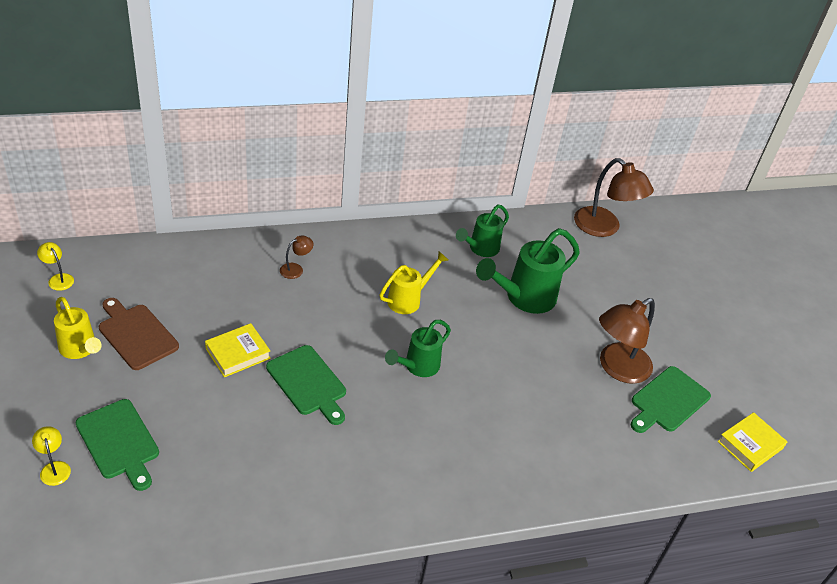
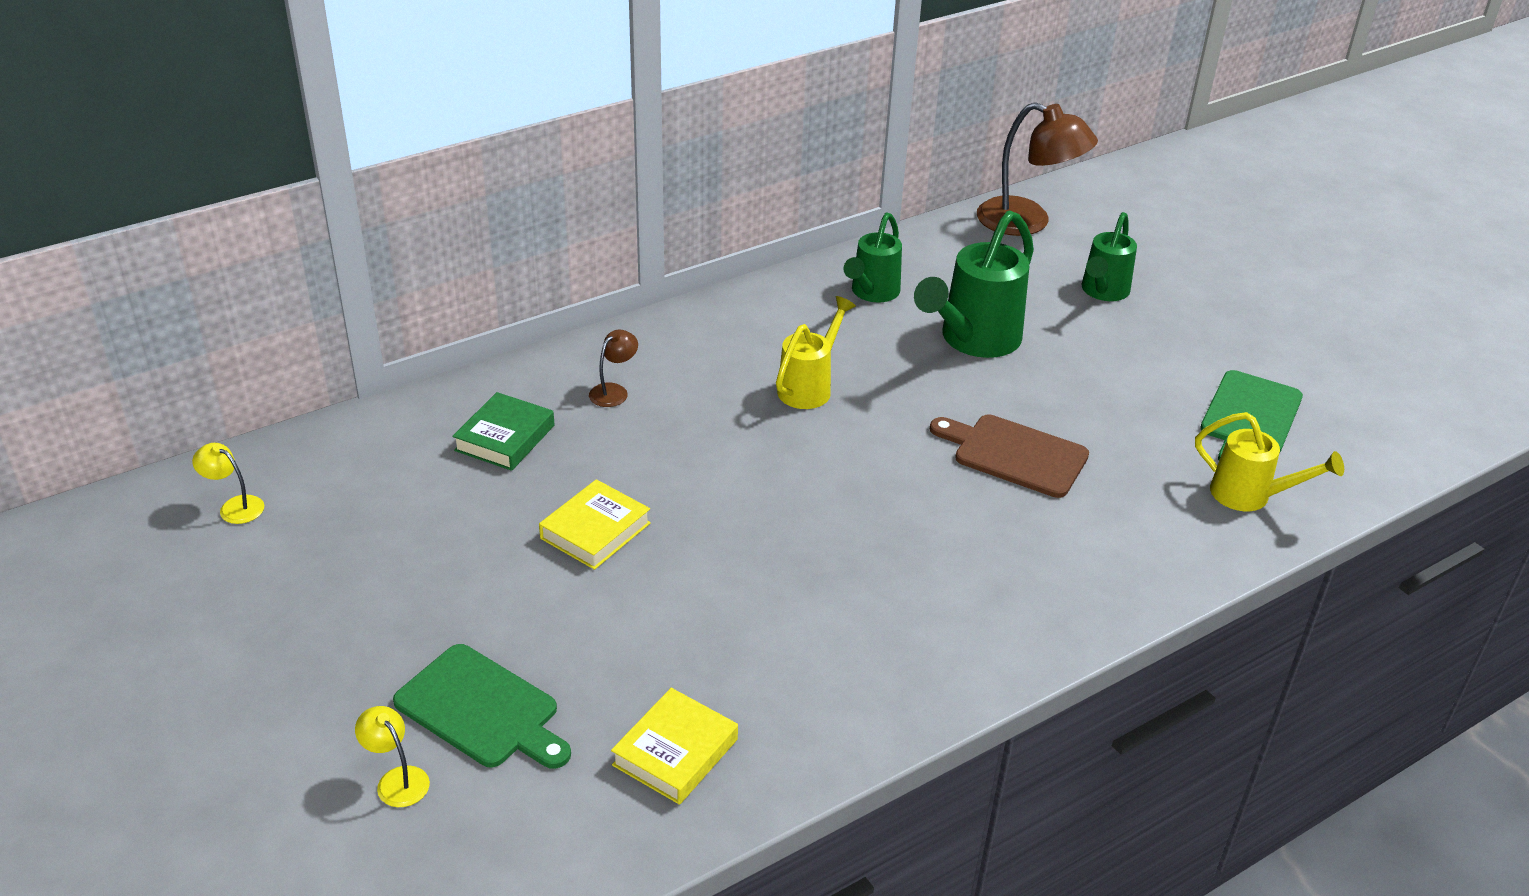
camera: 15 degrees left, 5 degrees down
yellow watering can [54,297,102,359] -> yellow watering can moved to [1195,412,1344,511]
brown cutting board [99,298,179,370] -> brown cutting board moved to [930,415,1089,498]
green cutting board [266,345,346,425] -> none
green watering can [385,320,451,377] -> green watering can moved to [1082,212,1137,301]
brown lamp [599,298,655,384] -> none
yellow book [718,412,787,472] -> yellow book moved to [611,688,738,805]
none -> green book [452,392,555,471]

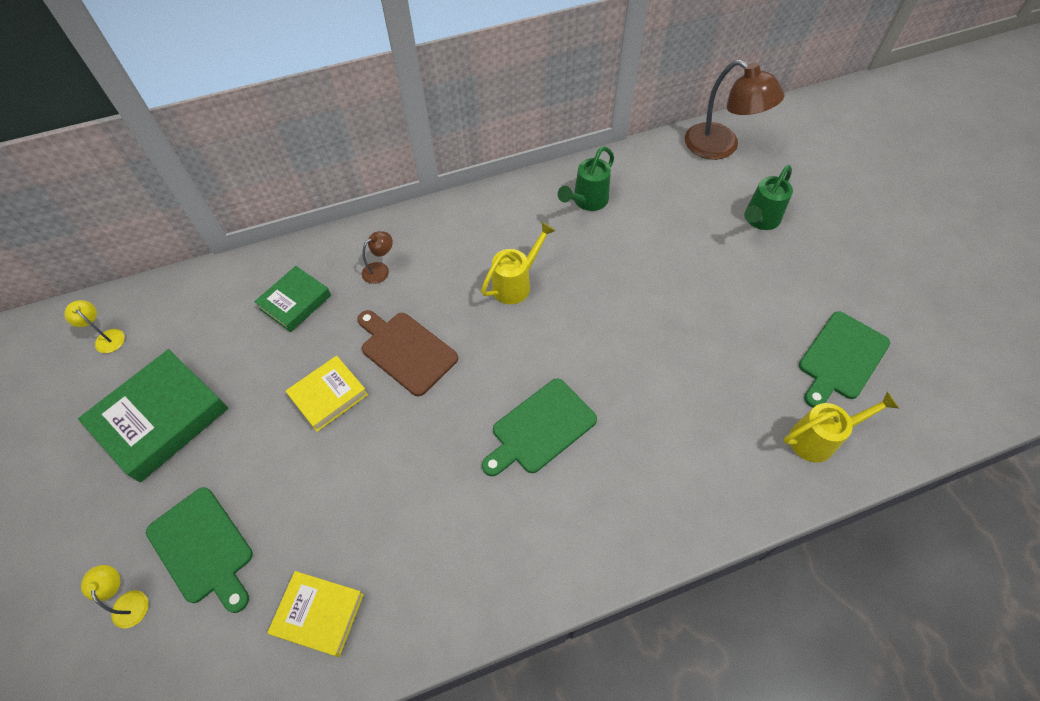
camera: 15 degrees right, 20 degrees up
yellow book [611,688,738,805] -> yellow book turned 60 degrees clockwise [267,571,364,657]
green watering can [914,210,1034,358] -> none
brown cutting board [930,415,1089,498] -> brown cutting board moved to [357,310,458,396]
yellow watering can [1195,412,1344,511] -> yellow watering can turned 60 degrees counterclockwise [784,391,899,463]
none -> green book [78,349,228,482]
none -> green cutting board [482,379,597,476]

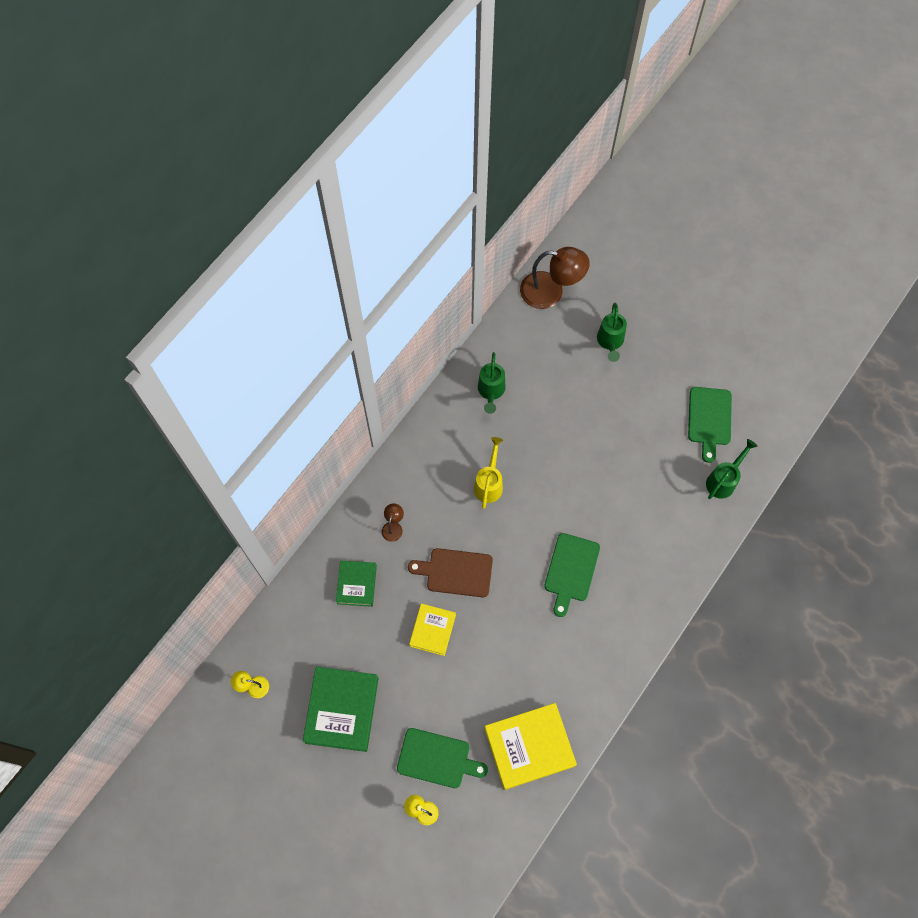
camera: 35 degrees left, 10 degrees up
yellow book [267,571,364,657] -> yellow book [484,703,577,790], size x1.67
yellow watering can [784,391,899,463] -> green watering can [706,439,757,499]

